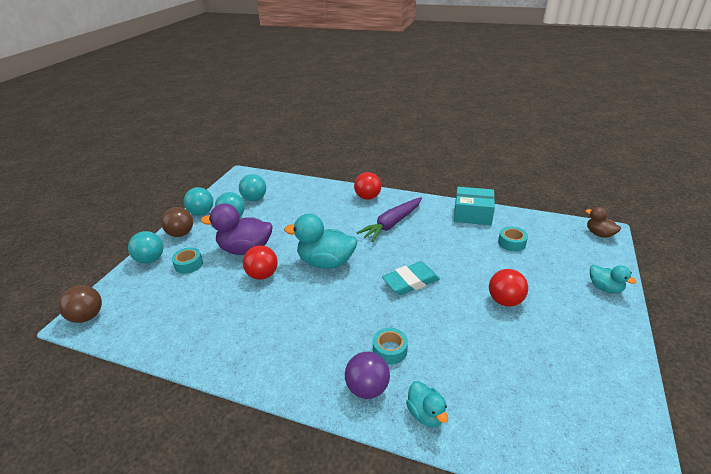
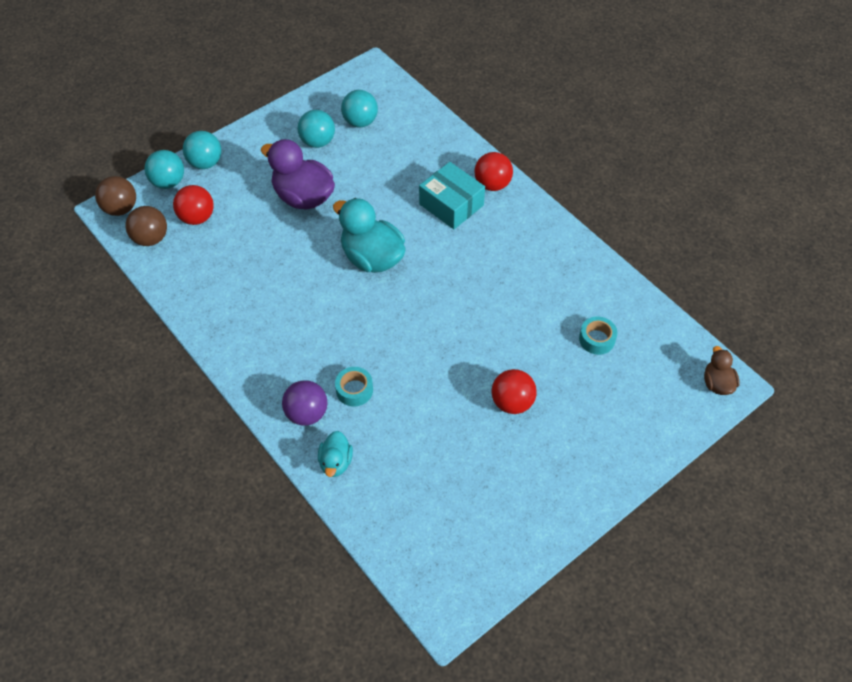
camera: 30 degrees right, 20 degrees up
brown ball [161,207,193,237] -> brown ball moved to [126,206,167,246]
turquoise tape [172,247,203,274] -> none
turquoise ball [184,187,213,216] -> turquoise ball moved to [144,150,184,189]
red ball [243,245,278,280] -> red ball moved to [173,185,214,225]
purple carrot [357,197,422,242] -> none
turquoise eraser [382,262,440,295] -> none
turquoise box [454,187,495,225] -> turquoise box moved to [419,162,485,229]
turquoise duck [590,265,637,293] -> none

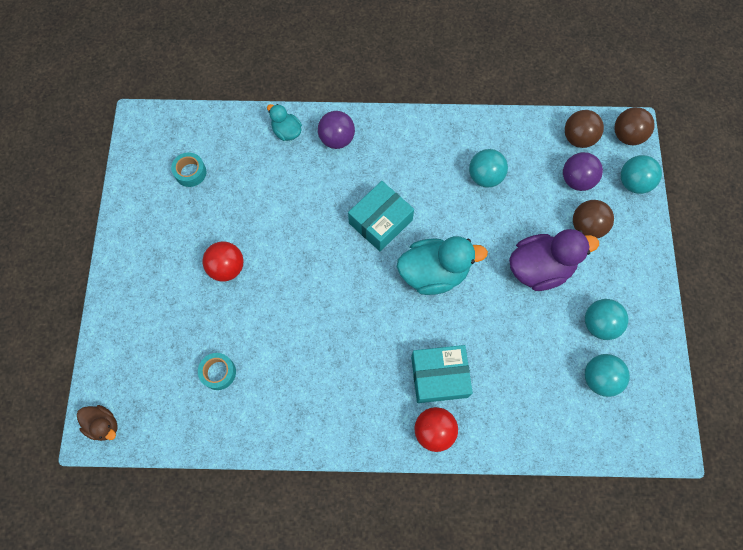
camera: 130 degrees right, 15 degrees up
red ball [173,185,214,225] -> purple ball [563,152,603,191]
turquoise ball [183,131,221,169] -> turquoise ball moved to [469,149,508,188]
turquoise tape [335,367,373,407] -> turquoise tape moved to [171,152,206,187]
none -> turquoise box [348,181,414,251]
none -> brown ball [573,200,614,238]

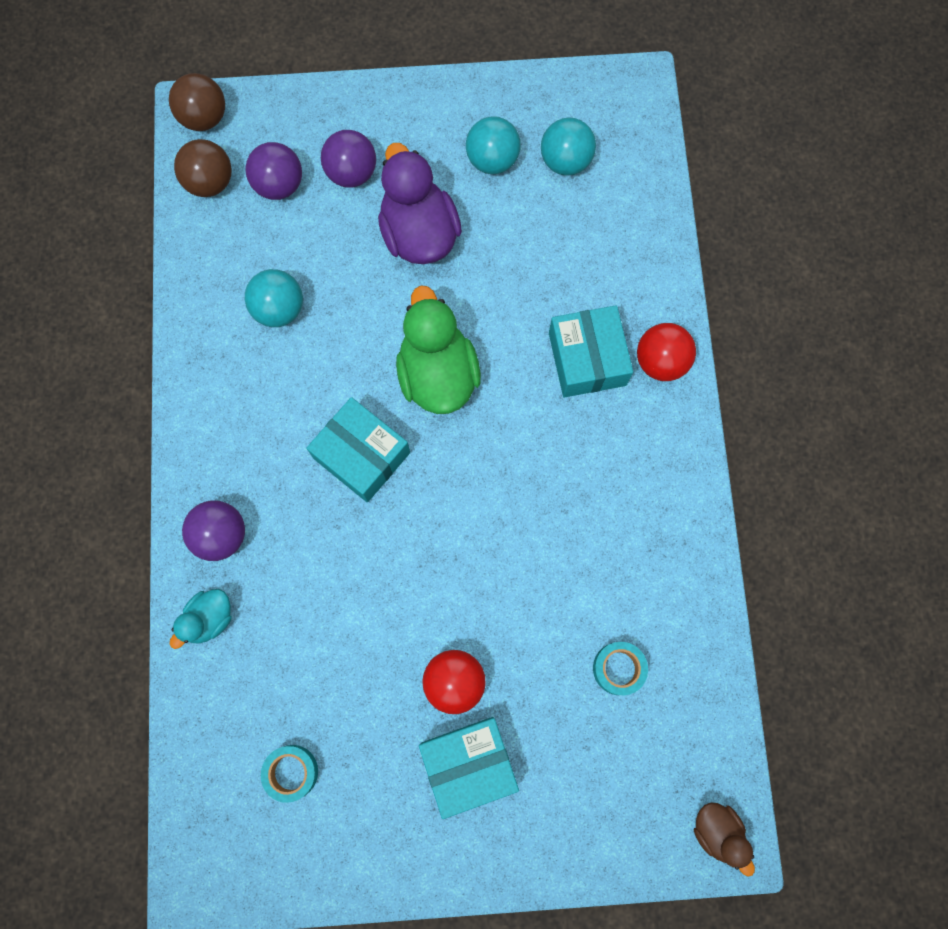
camera: 95 degrees left, 5 degrees up
brown duck [77,405,118,441] -> brown duck turned 120 degrees clockwise [694,802,755,877]
turquoise duck [397,236,488,295] -> green duck [396,285,481,414]
brown ball [573,200,614,238] -> purple ball [321,130,376,188]
turquoise ball [621,155,662,194] -> none
none -> turquoise box [419,717,519,819]

